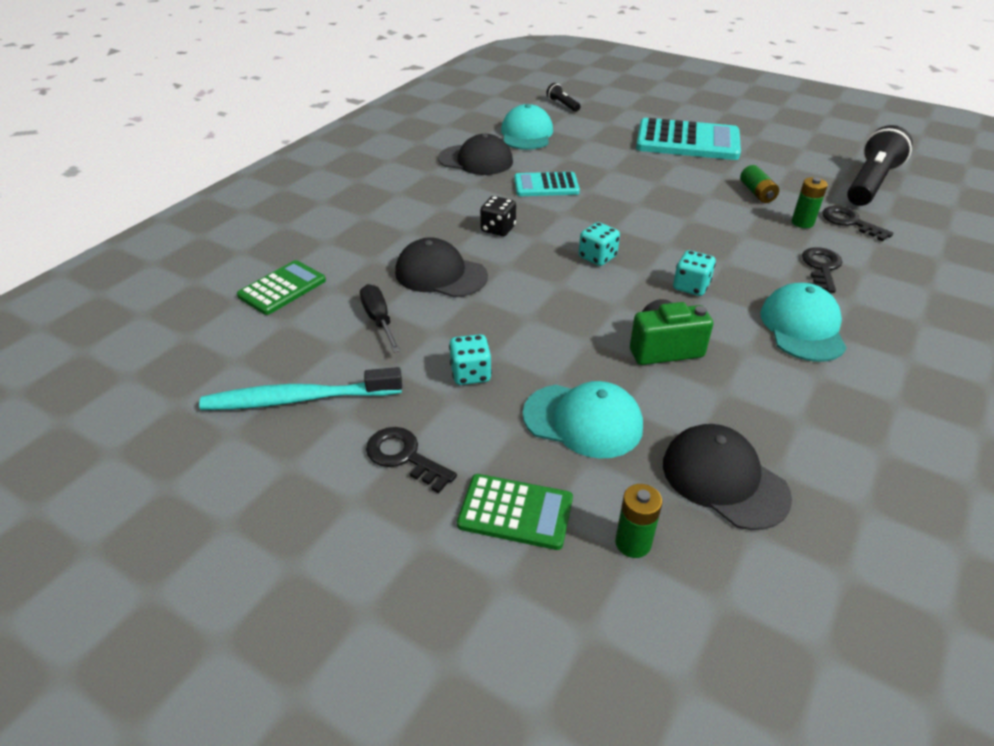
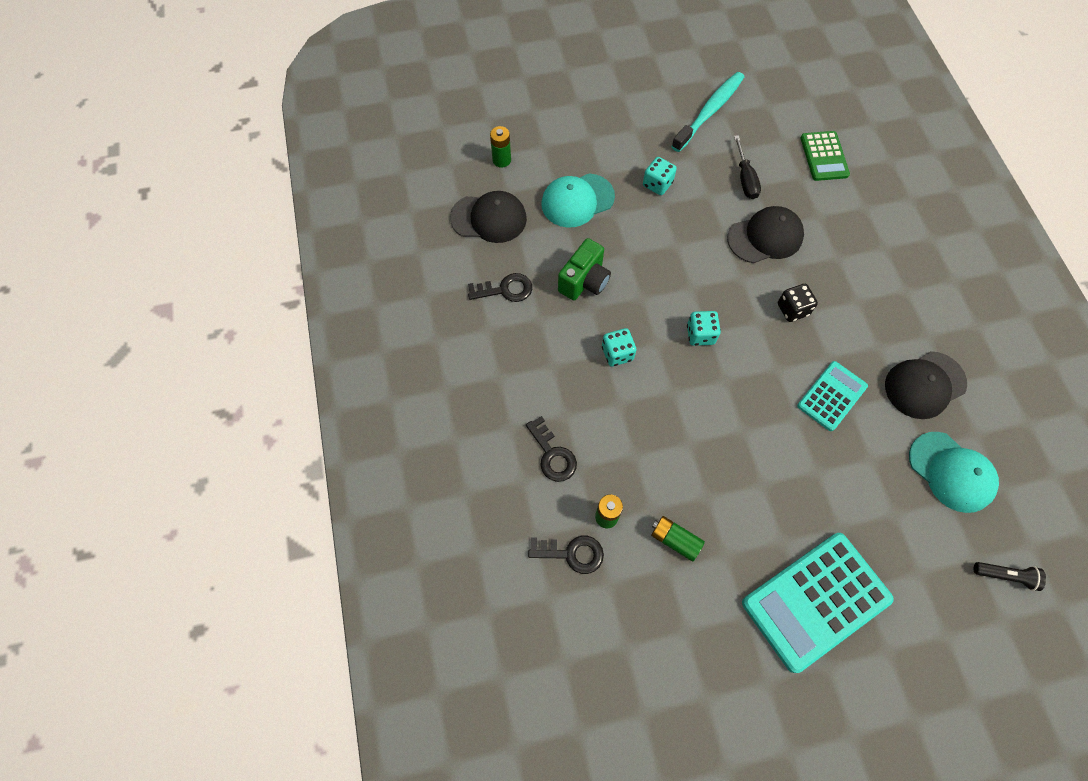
camera: 135 degrees right, 25 degrees up
black screwdriver [360,284,401,353] -> black screwdriver turned 60 degrees clockwise [734,135,761,199]
black key [366,427,457,493] -> black key moved to [468,273,532,302]
green calculator [457,474,573,550] -> none
turquoise cap [760,283,847,362] -> none
black flashlight [847,125,913,206] -> none

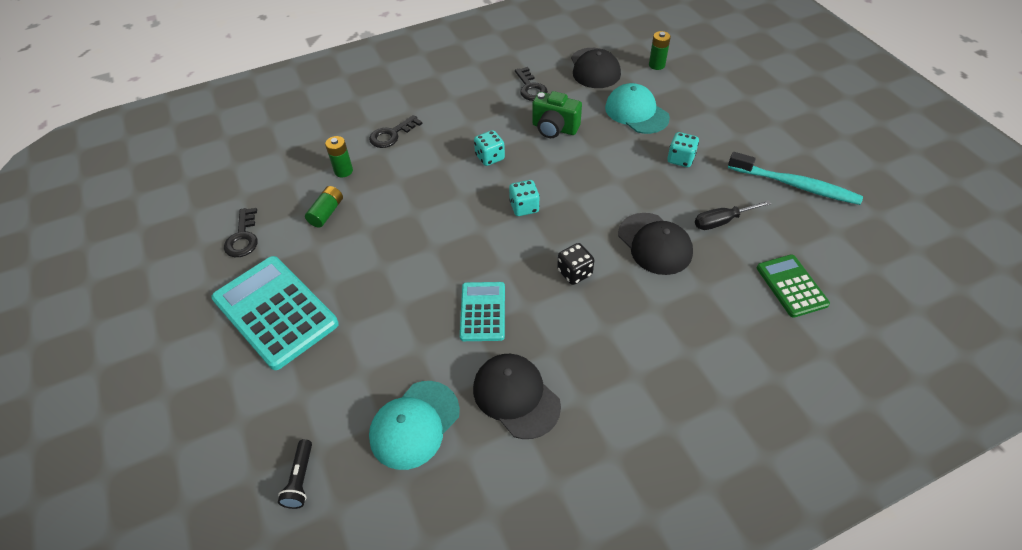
camera: 80 degrees right, 15 degrees down
black key [528,536,604,574] -> black key moved to [224,208,258,257]
turquoise calculator [797,361,868,431] -> turquoise calculator turned 120 degrees counterclockwise [460,282,505,341]
green calculator [800,131,850,181] -> green calculator turned 90 degrees clockwise [757,254,830,318]

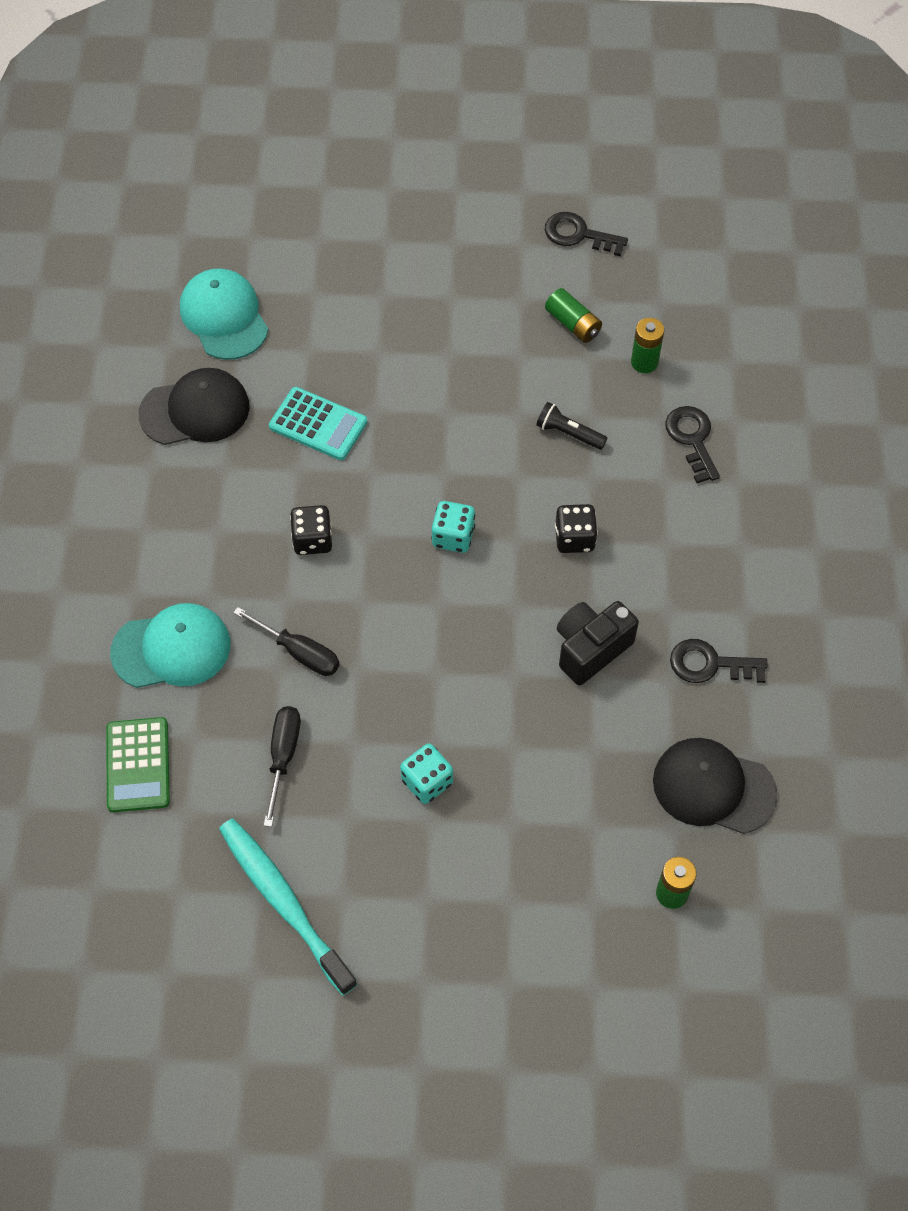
camera: 115 degrees right, 10 degrees up
turquoise calculator [211,256,339,370] -> none
black flashlight [278,439,312,509] -> black flashlight moved to [536,402,607,450]
turquoise dice [474,130,505,166] -> black dice [555,504,598,553]
green camera [532,91,582,138] -> black camera [557,601,639,686]
turquoise cap [605,83,670,134] -> turquoise cap moved to [110,603,230,688]
black cap [618,213,693,275] -> black screwdriver [233,607,340,676]
turquoise toothbrush [728,152,863,205] -> turquoise toothbrush turned 90 degrees clockwise [219,819,357,996]
green calculator [757,254,830,318] -> green calculator turned 75 degrees clockwise [106,717,170,813]

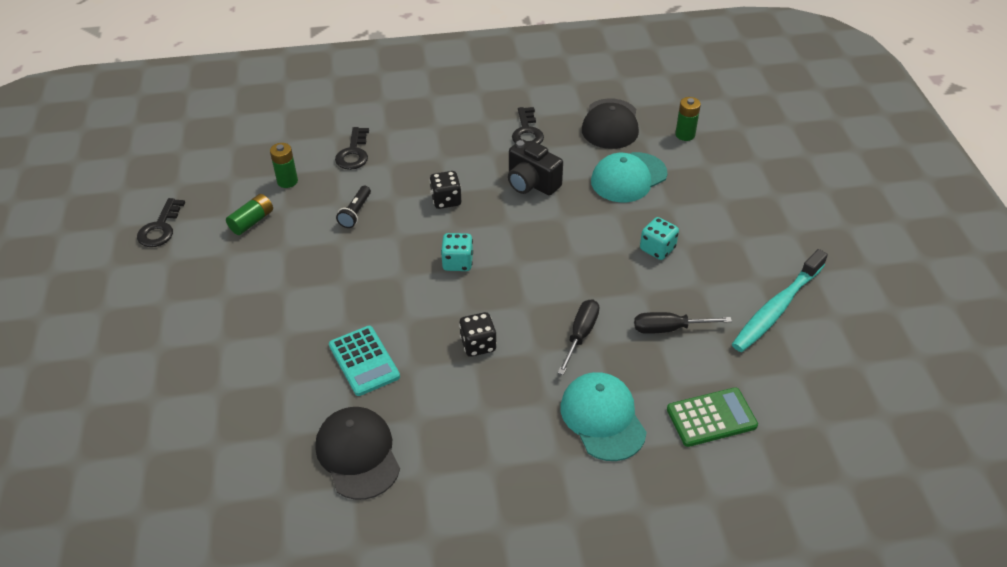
camera: 100 degrees left, 15 degrees down
turquoise cap [180,269,268,360] -> turquoise cap moved to [591,152,667,202]
turquoise calculator [269,387,367,460] -> turquoise calculator turned 135 degrees clockwise [329,326,400,396]
black key [665,406,720,483] -> black key turned 60 degrees counterclockwise [335,127,369,170]

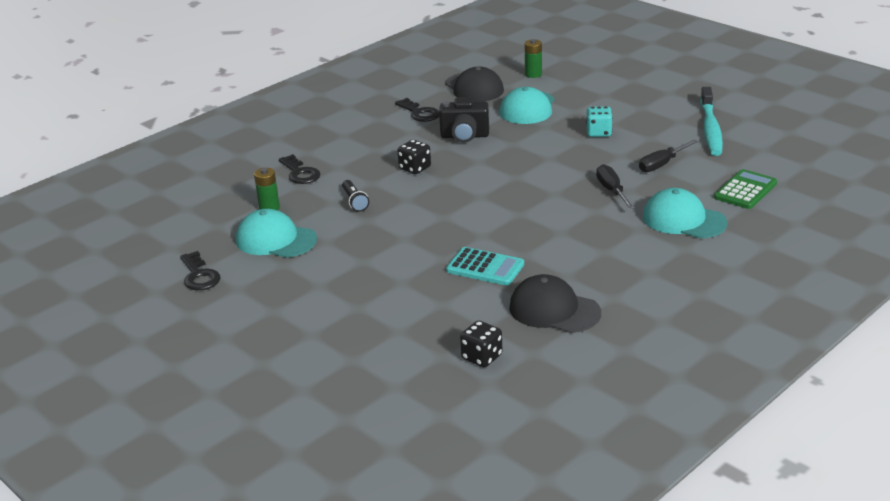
camera: 35 degrees left, 15 degrees down
green battery [226,194,273,235] -> turquoise cap [236,209,317,258]
turquoise dice [441,233,473,271] -> none
black dice [459,312,497,357] -> black dice moved to [460,321,502,367]

